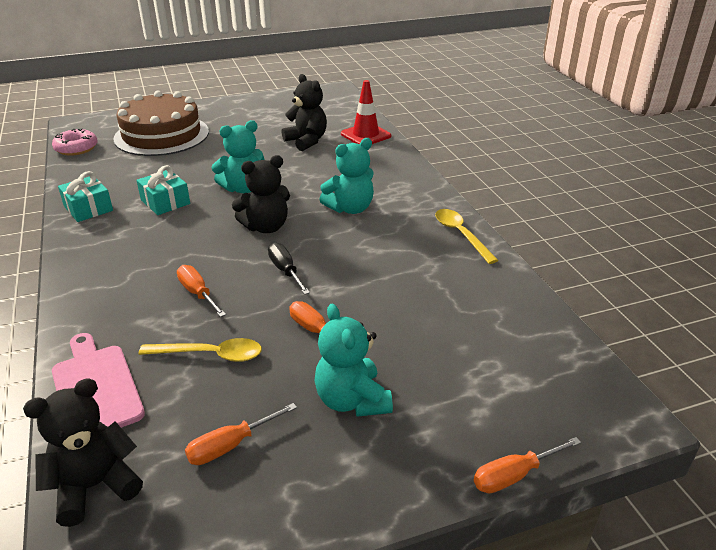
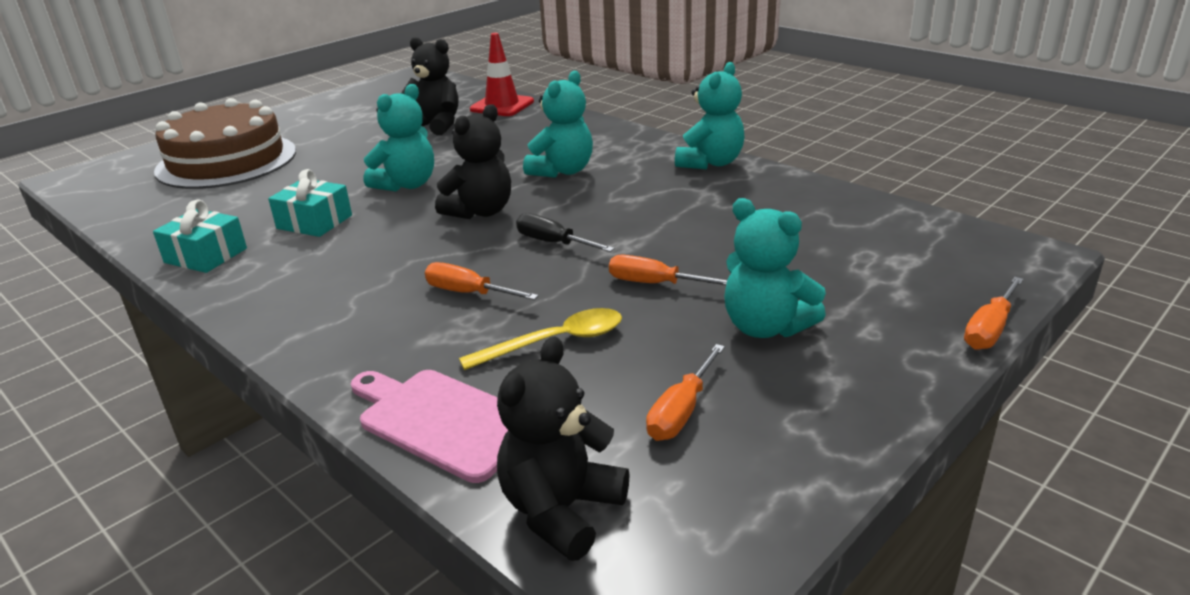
camera: 25 degrees left, 5 degrees down
pink donut [52,128,98,156] -> none
yellow spoon [435,209,498,264] -> turquoise teddy bear [675,62,744,169]

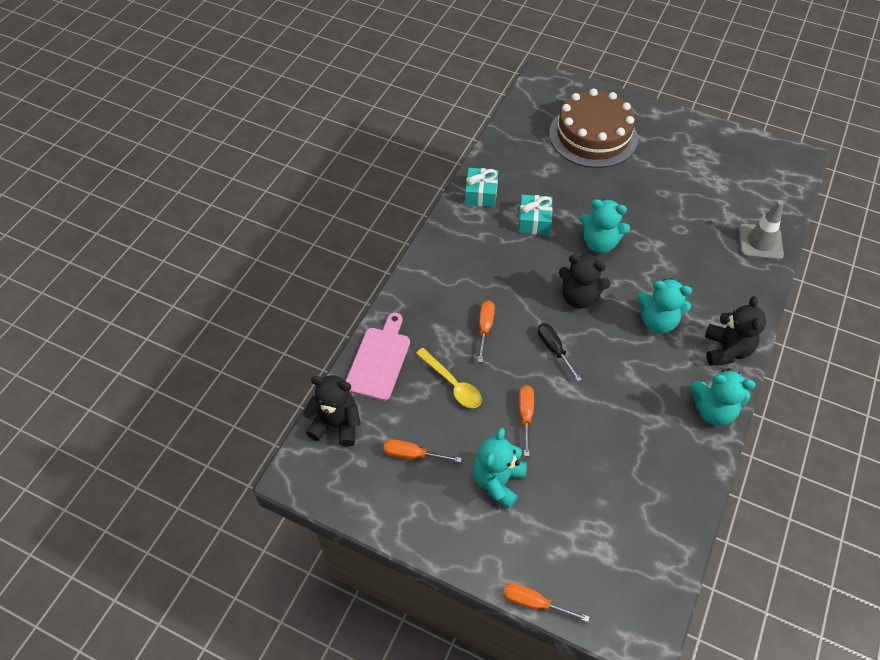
camera: 70 degrees right, 25 degrees up
black teddy bear [401,37,458,135] -> black teddy bear moved to [705,296,766,366]
red traffic cone [470,33,534,116] -> grey traffic cone [738,200,784,260]
black screwdriver [516,213,615,252] -> black screwdriver turned 45 degrees counterclockwise [538,323,582,382]

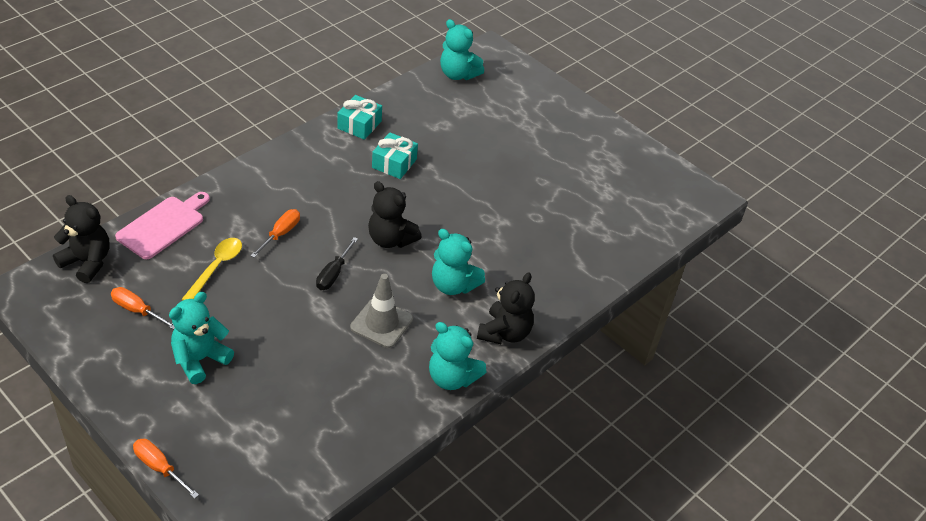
camera: 15 degrees right, 10 degrees down
yellow spoon [416,348,482,408] -> yellow spoon turned 135 degrees counterclockwise [181,238,242,300]
orange screwdriver [519,385,534,456] -> none
black screwdriver [538,323,582,382] -> black screwdriver turned 150 degrees counterclockwise [316,237,358,290]
brown cake [549,88,638,168] -> none
turquoise teddy bear [580,199,630,253] -> turquoise teddy bear moved to [440,19,484,80]
grey traffic cone [738,200,784,260] -> grey traffic cone moved to [350,274,413,348]

